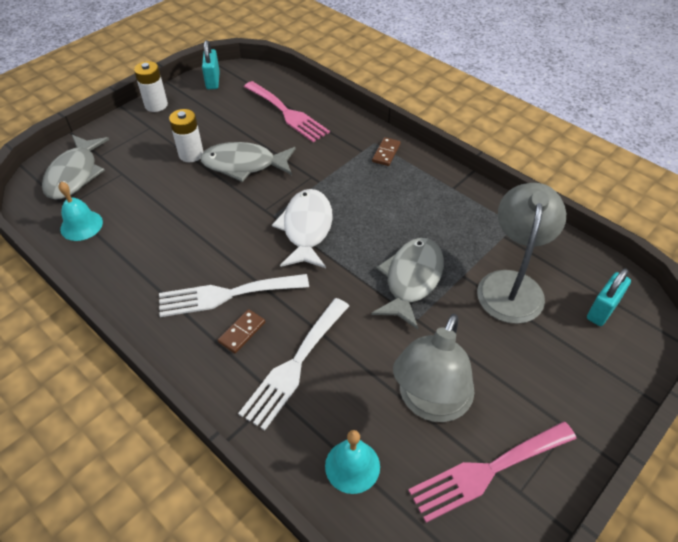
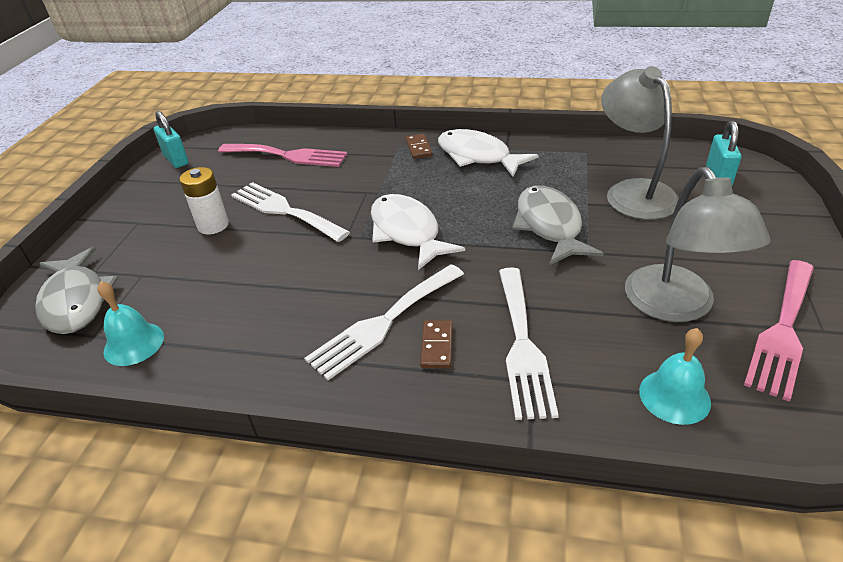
camera: 30 degrees left, 10 degrees down
white battery [134,61,168,112] -> none
grey fish [200,142,296,182] -> white fork [231,182,350,242]
none -> white fish [438,129,539,177]

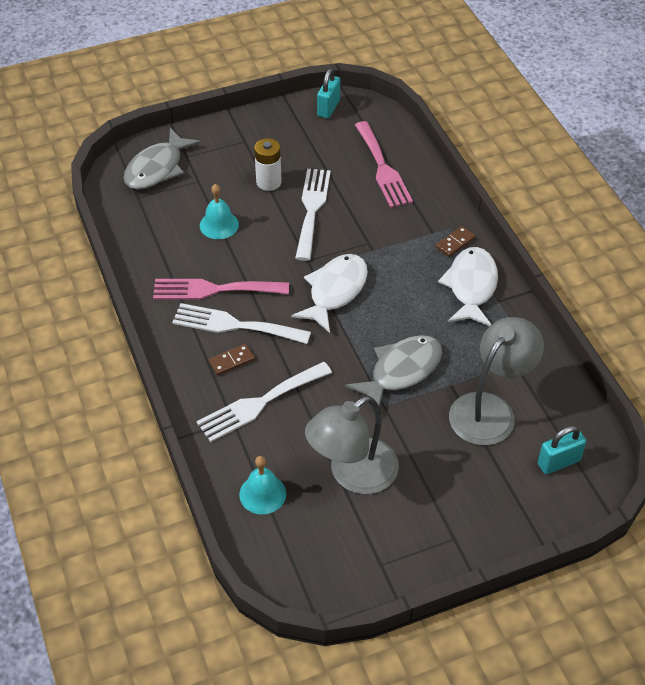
camera: 55 degrees right, 10 degrees up
turquoise bell [97,281,164,366] -> turquoise bell moved to [200,184,239,239]
pink fork [744,260,814,402] -> pink fork moved to [153,279,289,300]

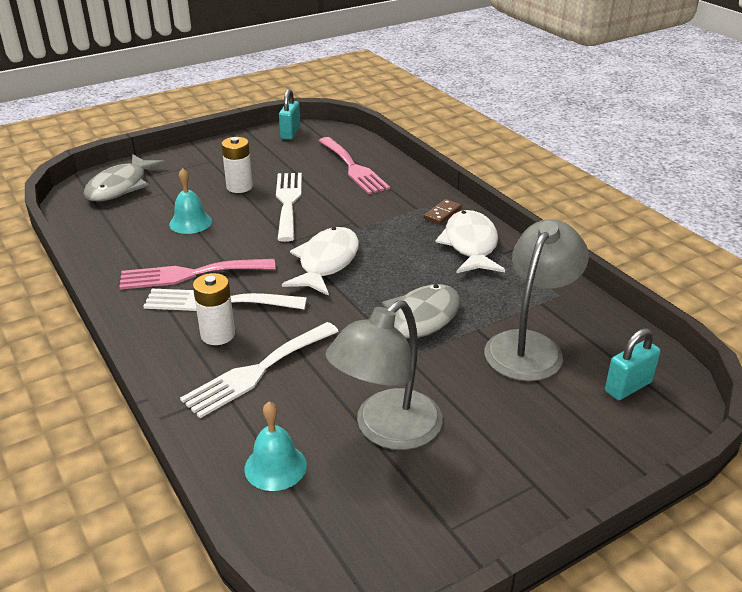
camera: 10 degrees left, 15 degrees down
brown domino [208,344,255,376] -> white battery [193,273,235,345]

